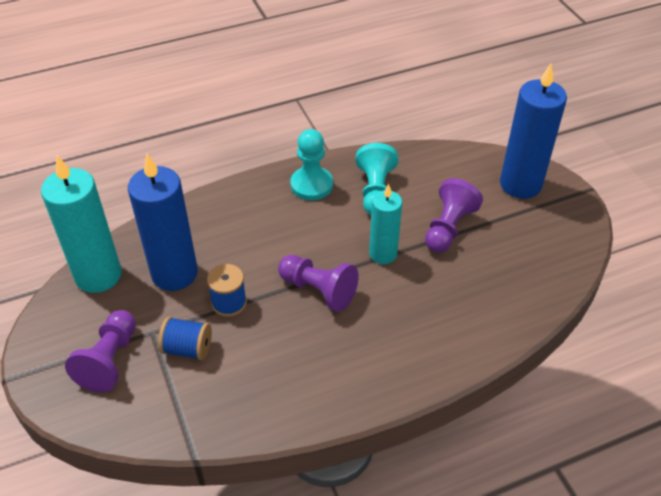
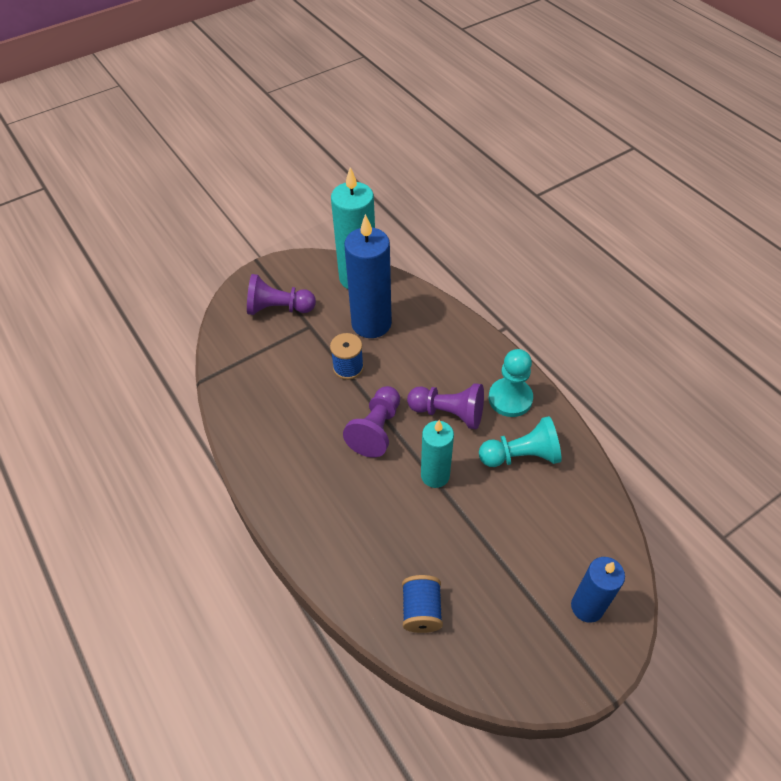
camera: 80 degrees right, 5 degrees up
blue spool [158,317,212,360] -> blue spool moved to [402,575,443,633]
purple pawn [425,178,483,253] -> purple pawn moved to [407,383,484,429]
blue candle [500,64,567,199] -> blue candle [571,557,625,623], size x0.62

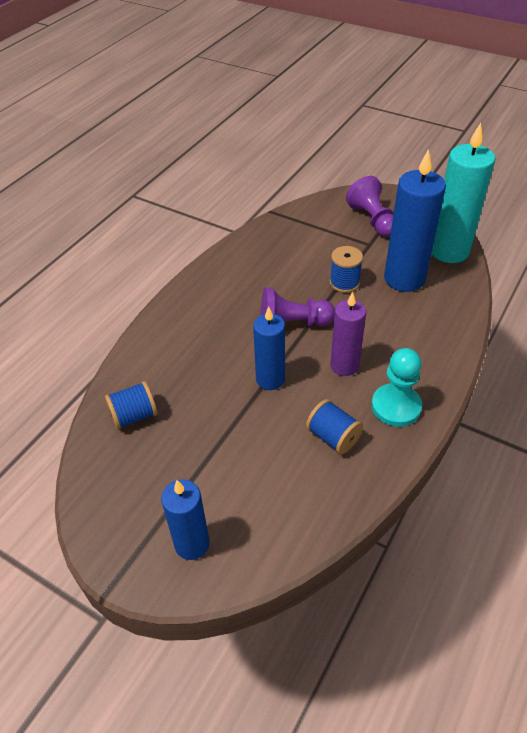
camera: 65 degrees right, 5 degrees down
purple pawn [407,383,484,429] -> purple candle [330,292,366,376]
turquoise candle [421,420,454,488] -> blue candle [253,306,285,390]
turquoise pawn [479,416,562,467] -> blue spool [306,399,363,454]

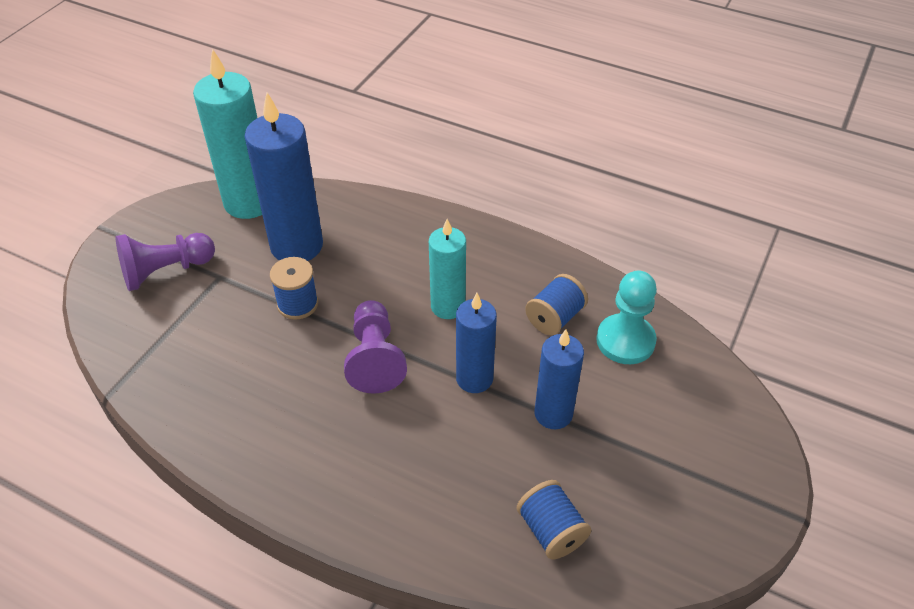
camera: 95 degrees left, 0 degrees up
blue candle [161,479,210,560] -> blue candle moved to [535,329,584,429]
purple candle [330,292,366,376] -> turquoise candle [429,219,466,319]
turquoise pawn [372,348,422,427] -> turquoise pawn moved to [596,271,657,364]

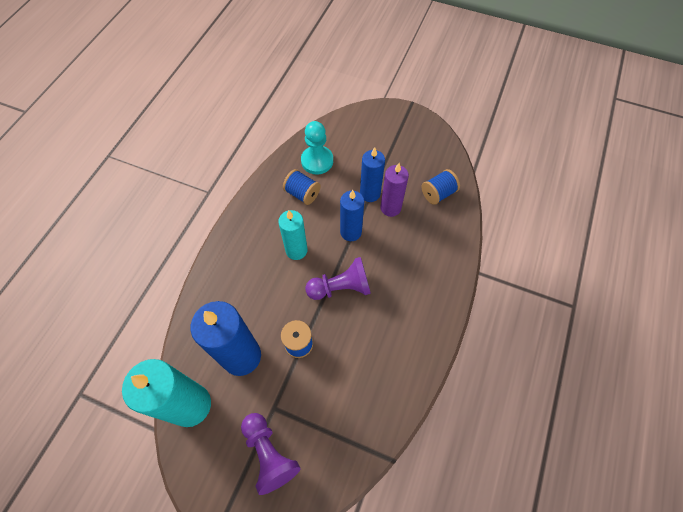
camera: 95 degrees left, 15 degrees up
none -> purple candle [380,163,409,217]

